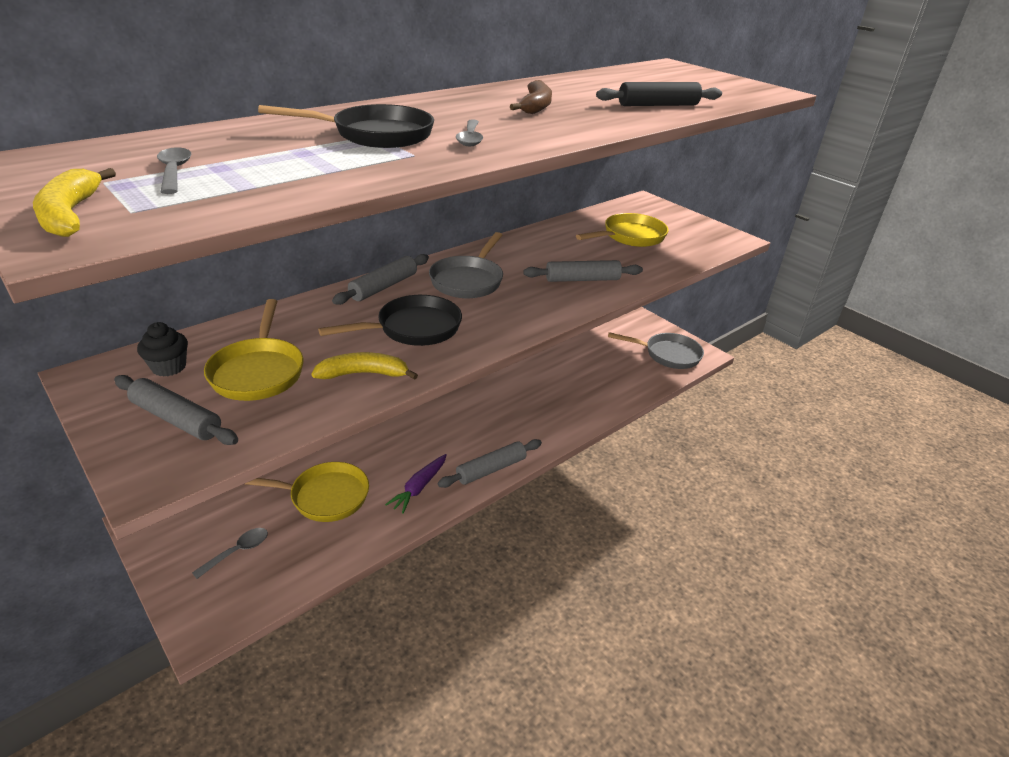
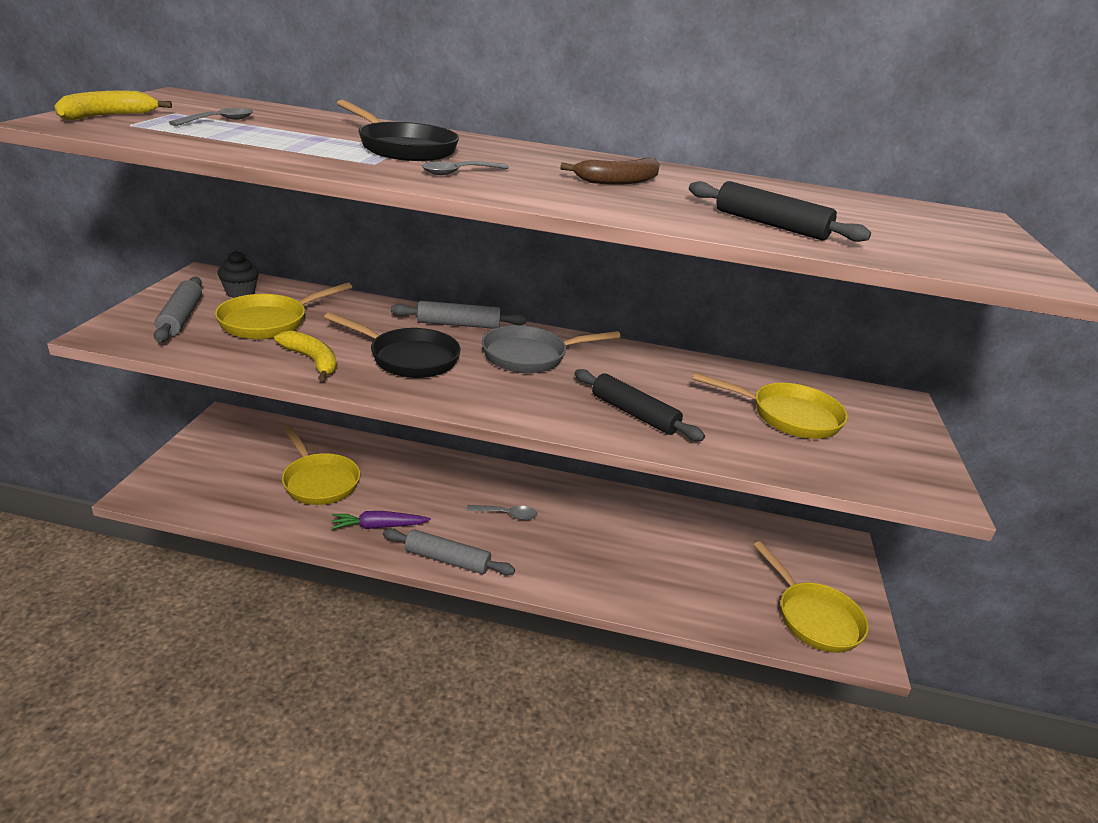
camera: 50 degrees right, 5 degrees down
grey spoon [192,528,268,579] -> grey spoon moved to [466,505,537,520]
grey rolling pin [523,260,643,282] -> black rolling pin [575,369,705,441]
grey pan [608,332,704,369] -> yellow pan [754,541,869,653]

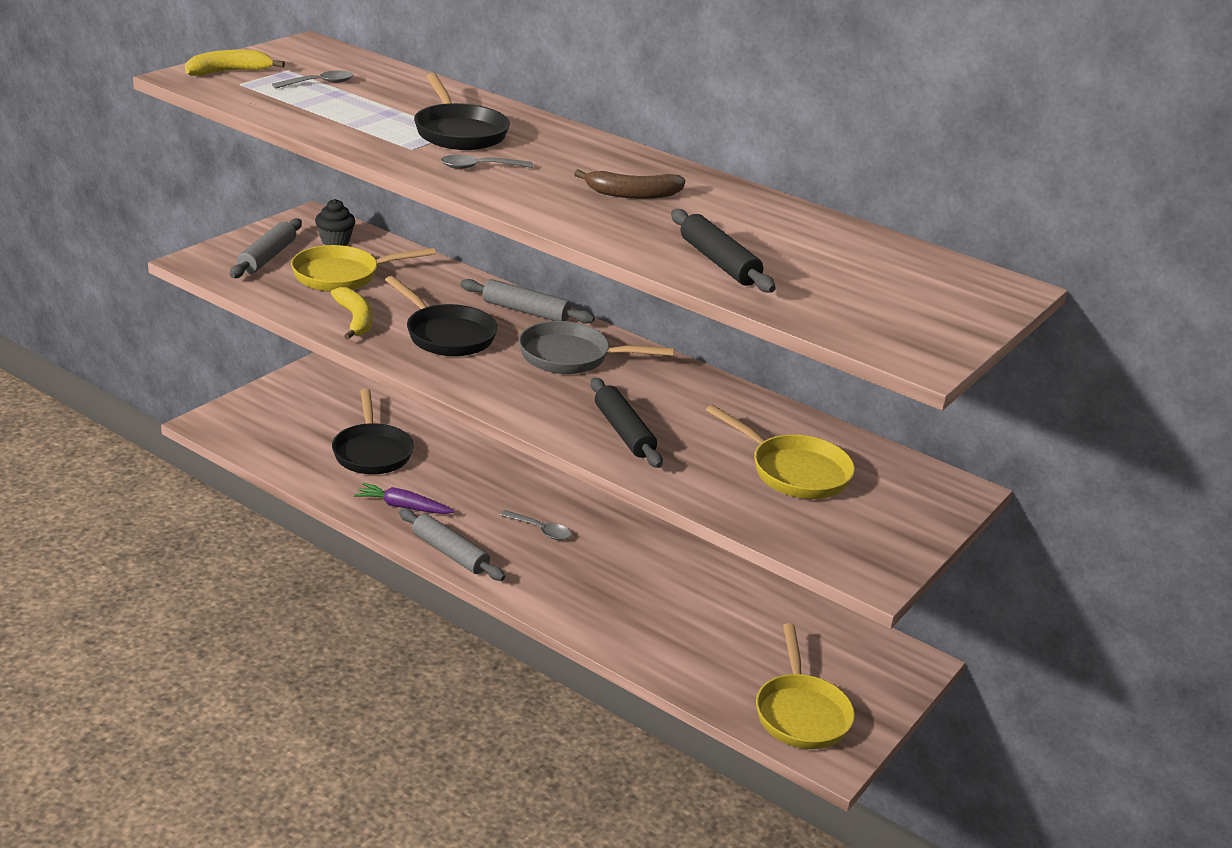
camera: 25 degrees right, 0 degrees up
yellow pan [282,425,360,505] -> black pan [332,389,414,474]

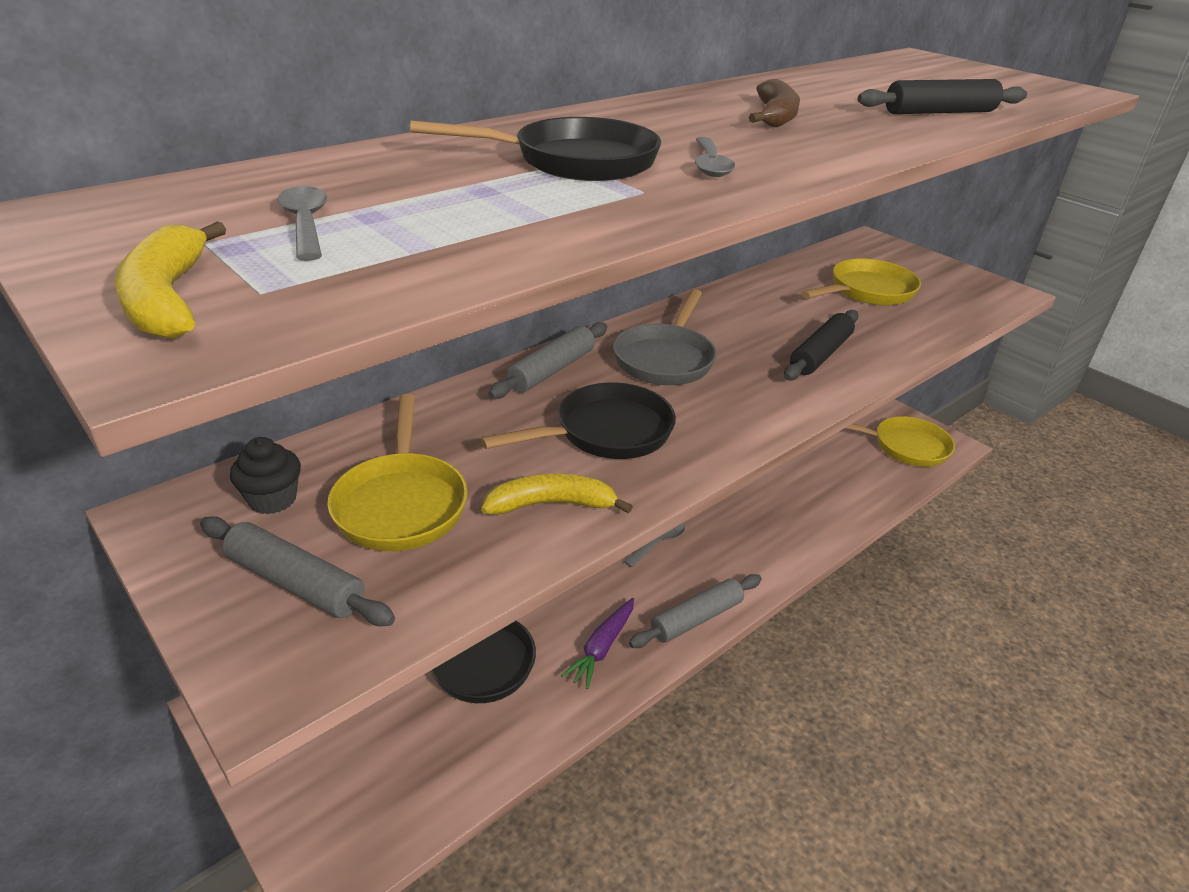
camera: 75 degrees left, 5 degrees up
black rolling pin [590,377,663,468] -> black rolling pin turned 45 degrees counterclockwise [784,310,859,381]

